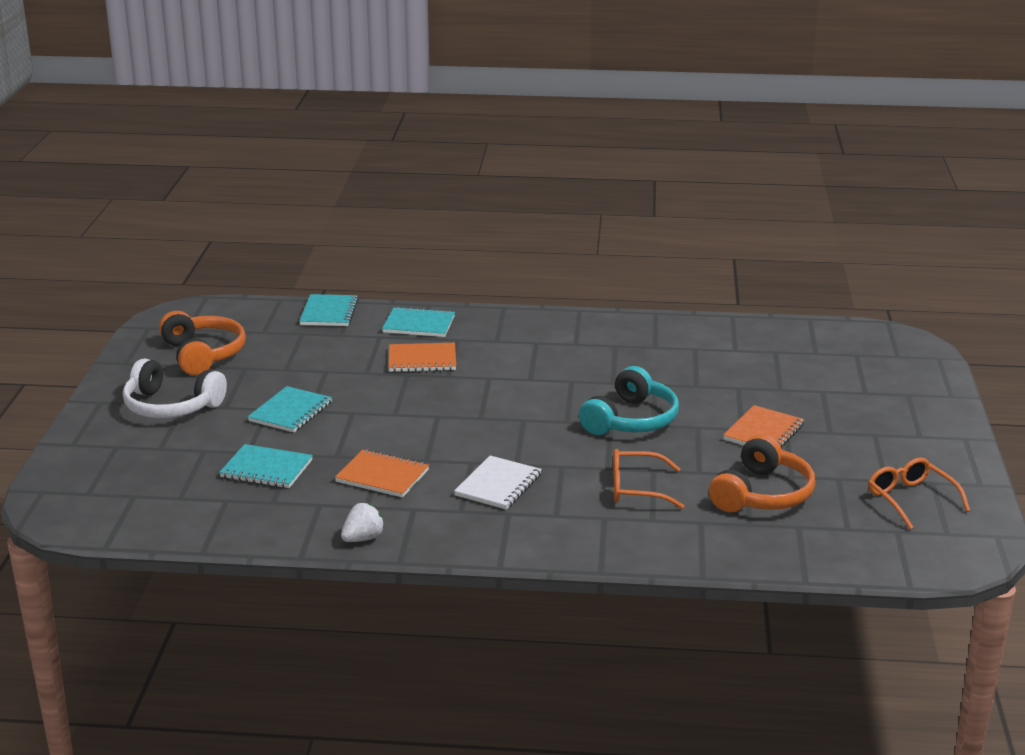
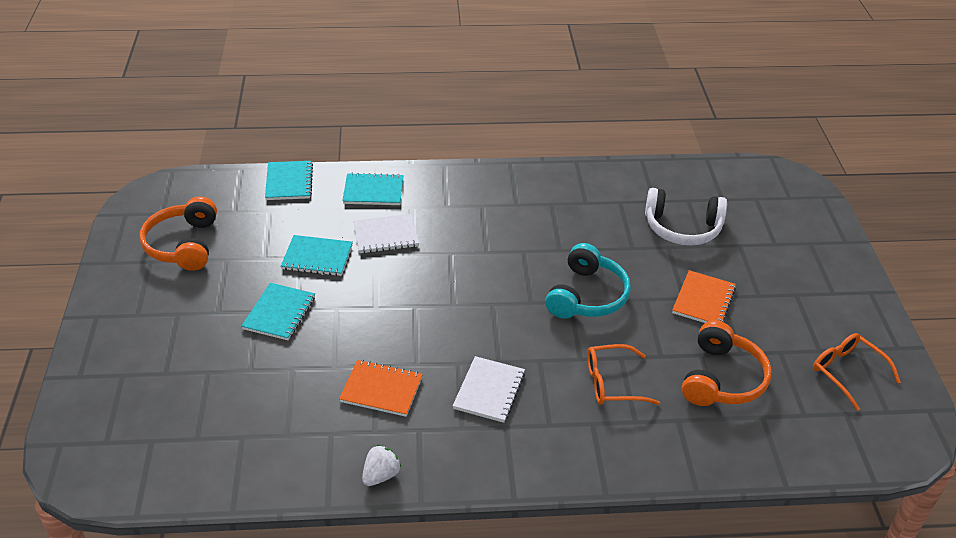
camera: 10 degrees left, 15 degrees up
white headphones [123,359,227,418] -> white headphones moved to [645,188,727,245]
orange headphones [159,311,246,375] -> orange headphones turned 150 degrees counterclockwise [139,196,217,271]
turquoise notebook [219,444,313,488] -> turquoise notebook moved to [281,235,353,276]
orange notebook [389,343,456,372] -> white notebook [353,214,419,254]

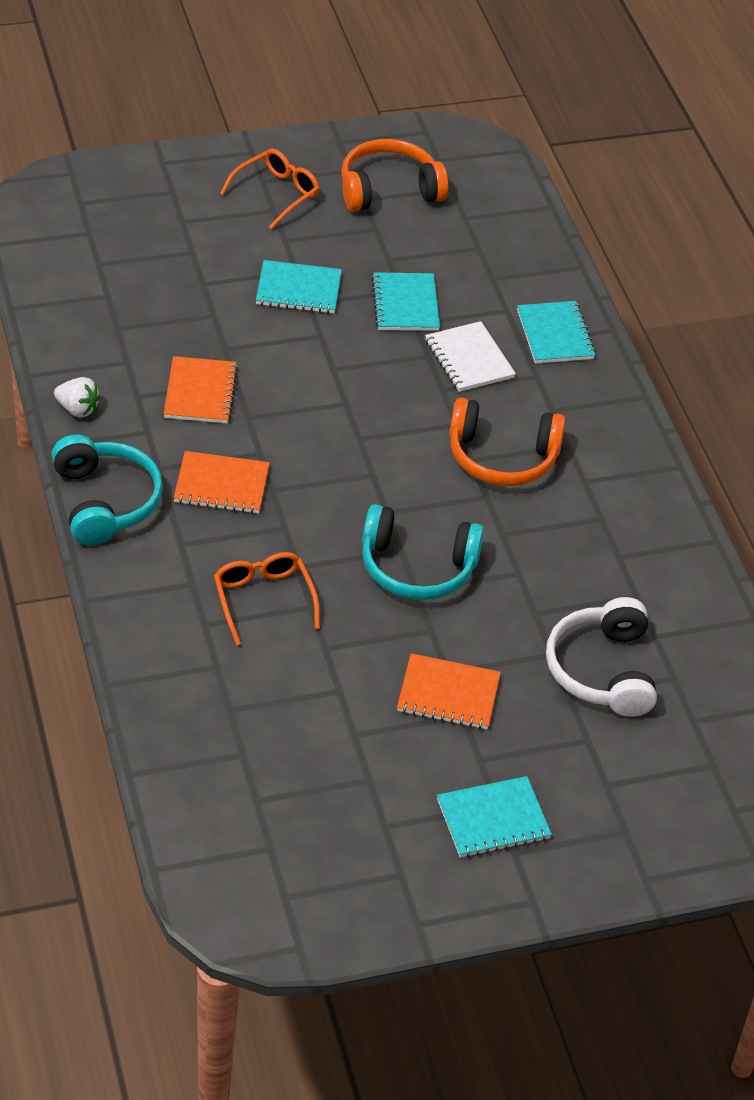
camera: 75 degrees right, 5 degrees up
turquoise notebook [265,161,313,200] -> turquoise notebook moved to [437,776,552,858]
white notebook [453,356,525,423] -> orange notebook [174,451,270,514]
orange headphones [682,321,772,406] -> orange headphones moved to [449,398,566,486]
orange glasses [813,333,901,411] -> orange glasses moved to [220,149,320,230]
none -> turquoise headphones [51,435,163,545]

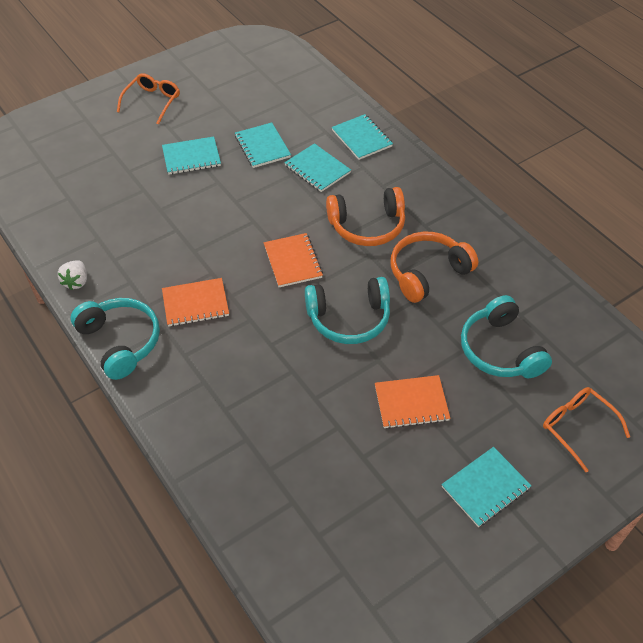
camera: 15 degrees left, 5 degrees up
white strawberry [54,377,100,418] -> white strawberry turned 90 degrees clockwise [58,260,87,290]
orange notebook [164,356,238,423] -> orange notebook moved to [264,233,323,287]
orange glasses [214,552,320,646] -> orange glasses moved to [543,387,630,472]
orange headphones [341,139,448,212] -> orange headphones moved to [391,232,478,303]
white notebook [425,321,516,392] -> turquoise notebook [284,143,351,192]
white headphones [546,597,657,717] -> turquoise headphones [461,295,552,378]

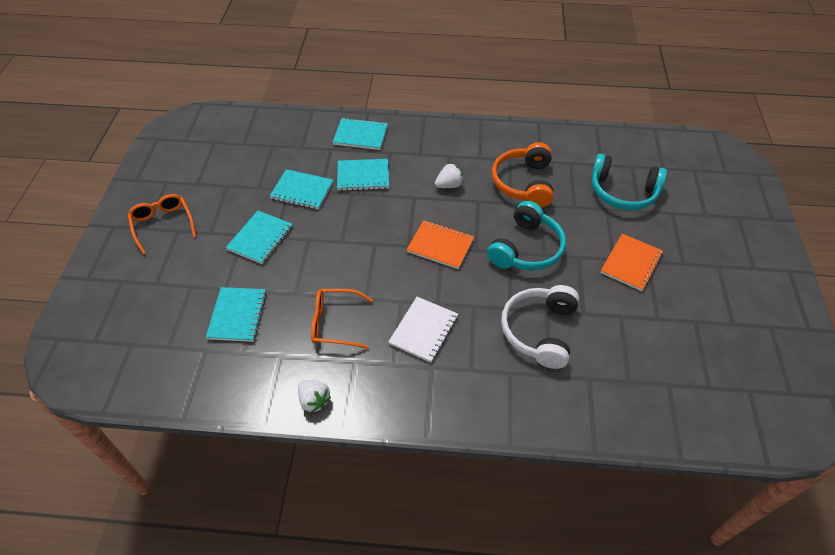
camera: 50 degrees left, 0 degrees up
turquoise headphones [71,298,160,380] -> none
orange notebook [162,278,229,327] -> white notebook [388,297,458,363]
orange headphones [326,187,405,246] -> white strawberry [435,164,463,188]
turquoise notebook [441,447,532,527] -> turquoise notebook moved to [206,287,267,342]
orange glasses [543,387,630,472] -> orange glasses moved to [311,289,373,349]
none -> white headphones [501,285,579,369]

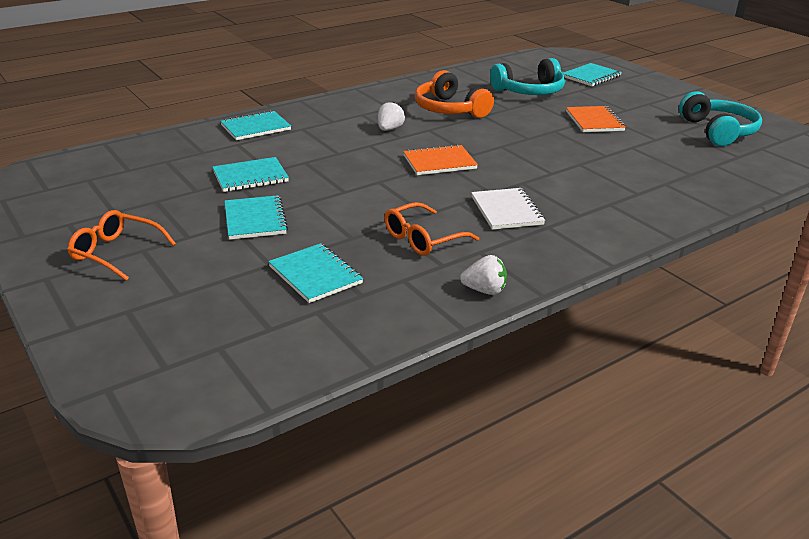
camera: 40 degrees left, 20 degrees down
turquoise notebook [337,159,389,191] -> turquoise notebook moved to [563,63,622,86]
turquoise headphones [487,201,566,271] -> turquoise headphones moved to [679,91,762,146]
white headphones [501,285,579,369] -> none

